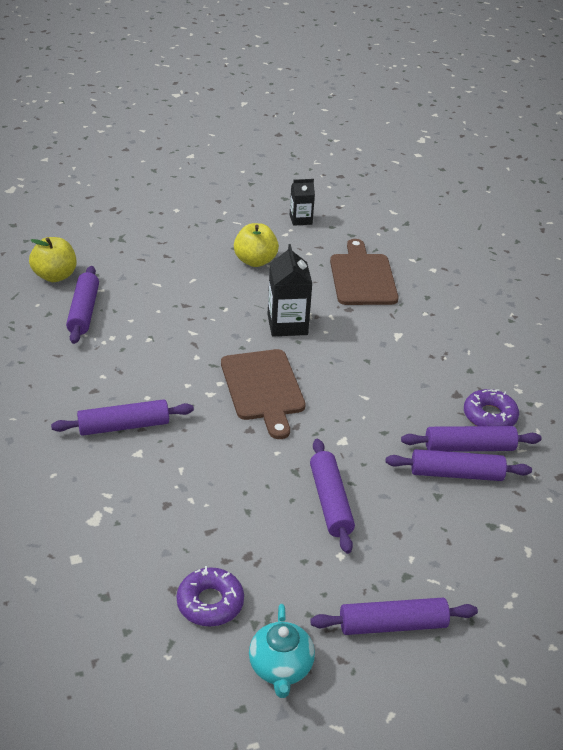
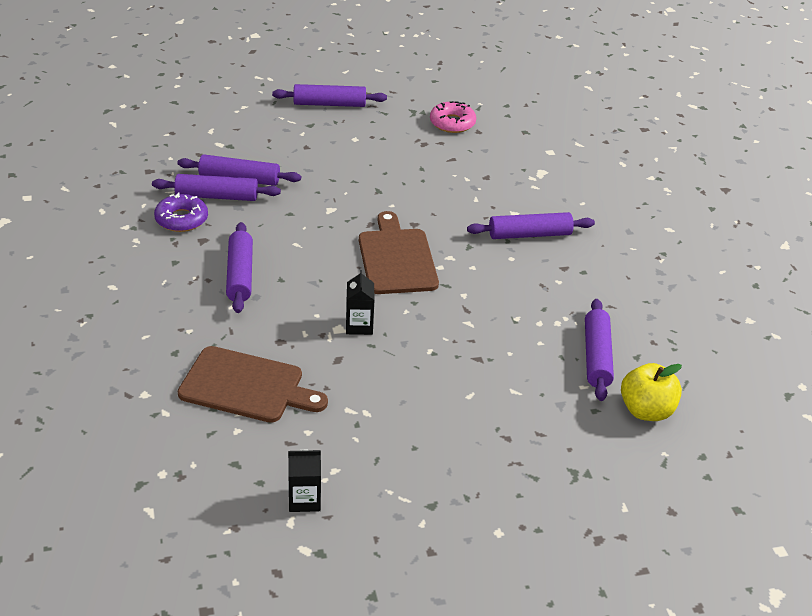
camera: 175 degrees left, 0 degrees up
purple donut [177,566,244,627] -> pink donut [430,101,476,133]
yellow apple [234,223,279,267] -> none
turquoise teapot [249,604,315,698] -> none
black carton [268,244,312,337] -> black carton [346,270,374,335], size x0.63
purple rolling pin [310,439,355,554] -> purple rolling pin moved to [226,222,253,313]
brown cutting board [330,239,398,305] -> brown cutting board turned 75 degrees counterclockwise [178,346,328,423]

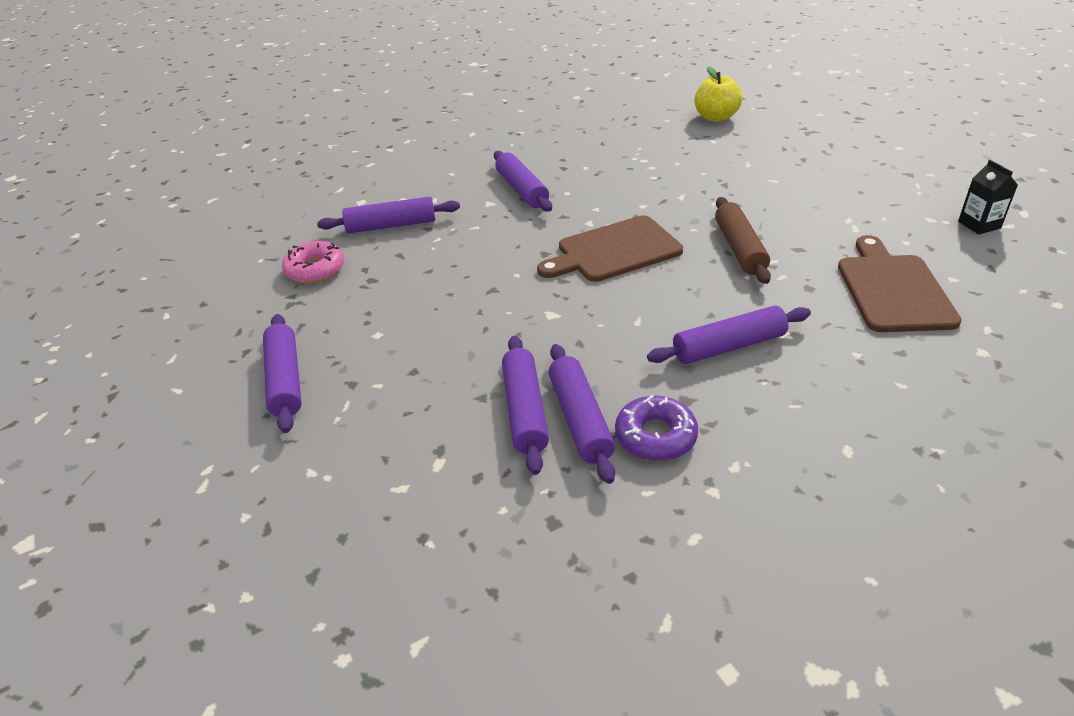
camera: 100 degrees left, 0 degrees up
black carton [346,270,374,335] -> brown rolling pin [715,197,771,284]
purple rolling pin [585,299,614,401] -> purple rolling pin moved to [317,197,460,233]

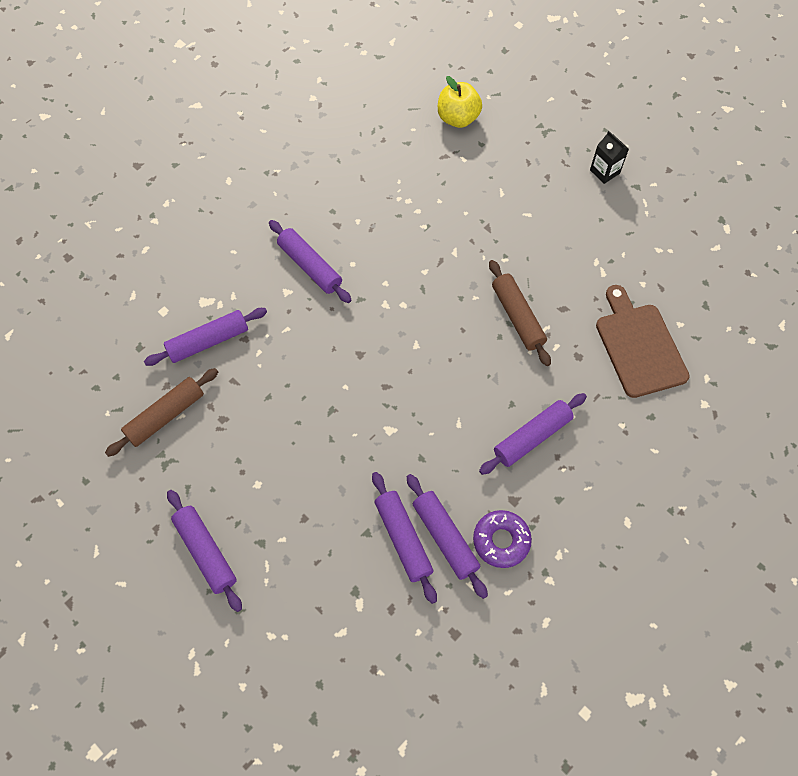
camera: 20 degrees left, 25 degrees up
pink donut [282,241,344,283] -> brown rolling pin [105,368,218,457]
brown cutting board [537,215,683,282] -> none
black carton [958,160,1018,235] -> black carton moved to [590,131,629,184]

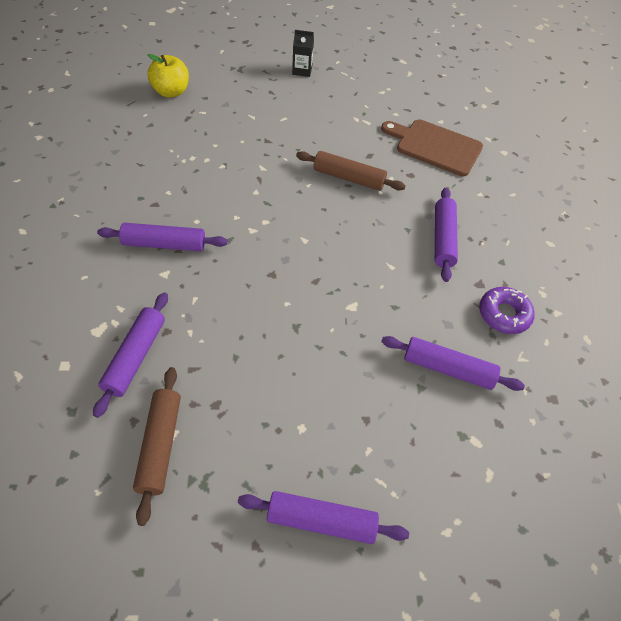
camera: 50 degrees left, 10 degrees down
purple rolling pin [407,474,488,599] -> none

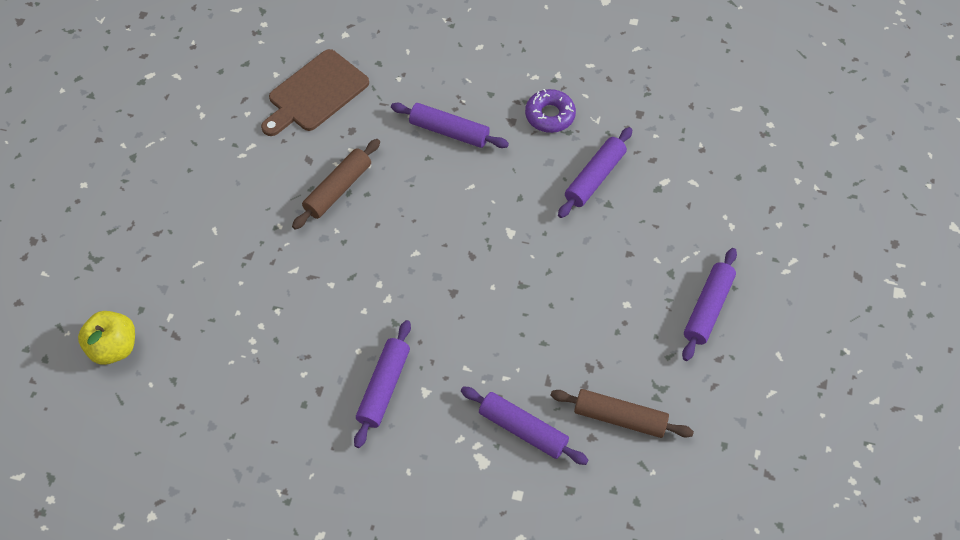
camera: 70 degrees left, 5 degrees up
black carton [292,30,314,77] -> none

